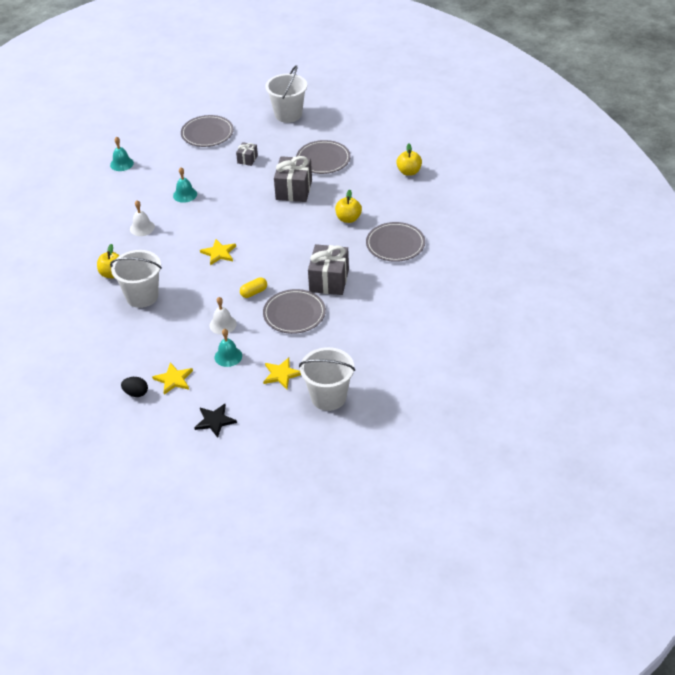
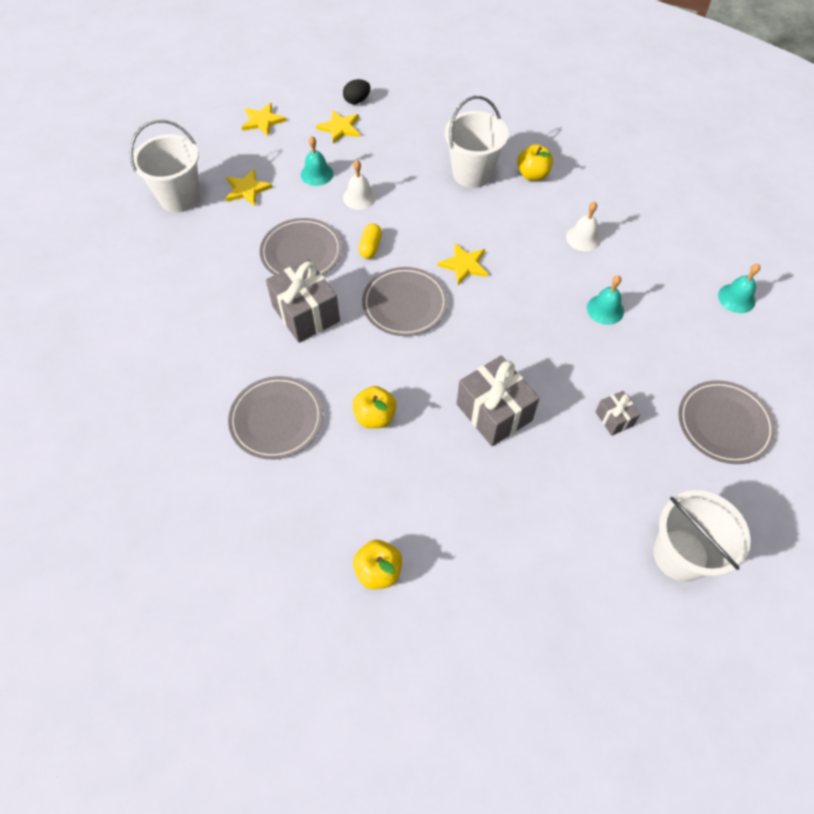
camera: 135 degrees right, 15 degrees up
black star [194,404,237,438] -> yellow star [242,103,286,136]
grey plate [296,140,351,174] -> grey plate moved to [362,267,448,336]

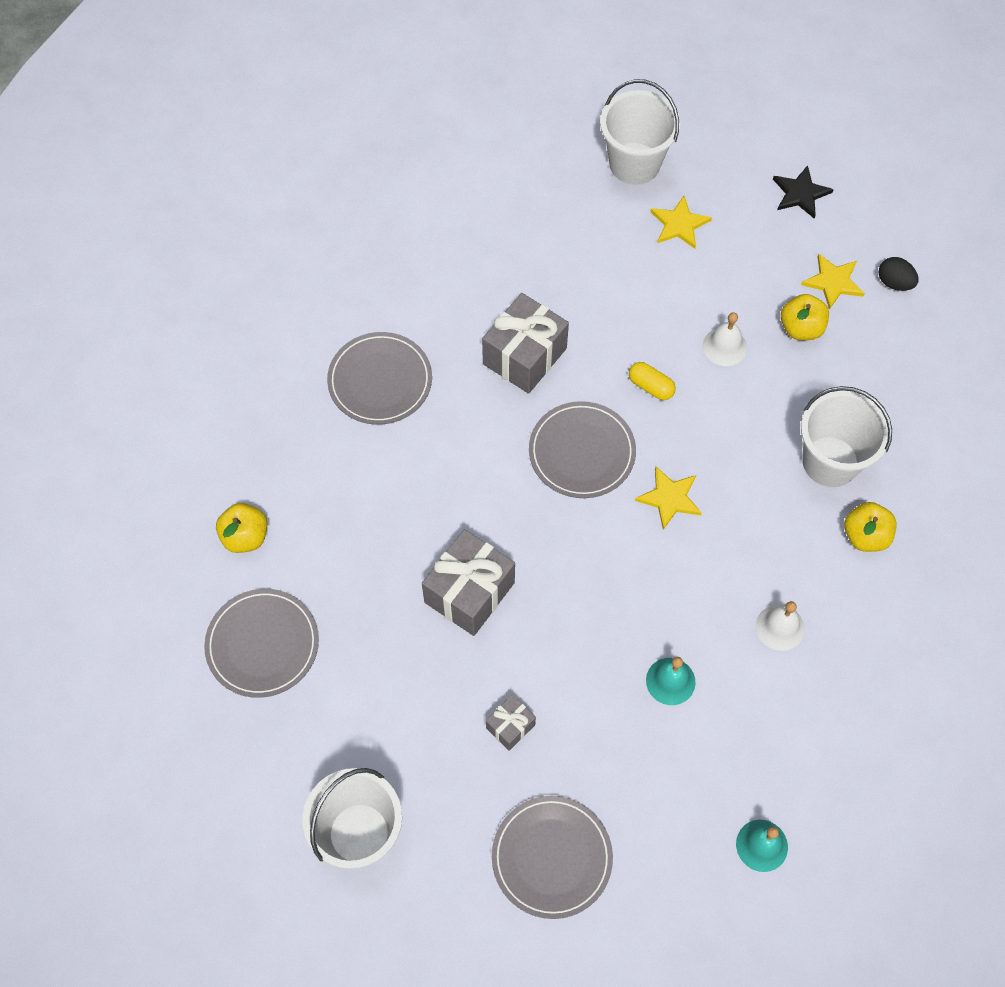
camera: 70 degrees right, 5 degrees up
yellow star [242,103,286,136] -> black star [773,165,834,219]
grey plate [260,218,342,275] -> grey plate moved to [204,589,319,698]
turquoise bell [301,136,333,186] -> none
yellow apple [353,386,397,428] -> yellow apple moved to [781,294,829,340]
yellow capsule [358,224,382,259] -> yellow capsule turned 45 degrees clockwise [629,362,676,400]

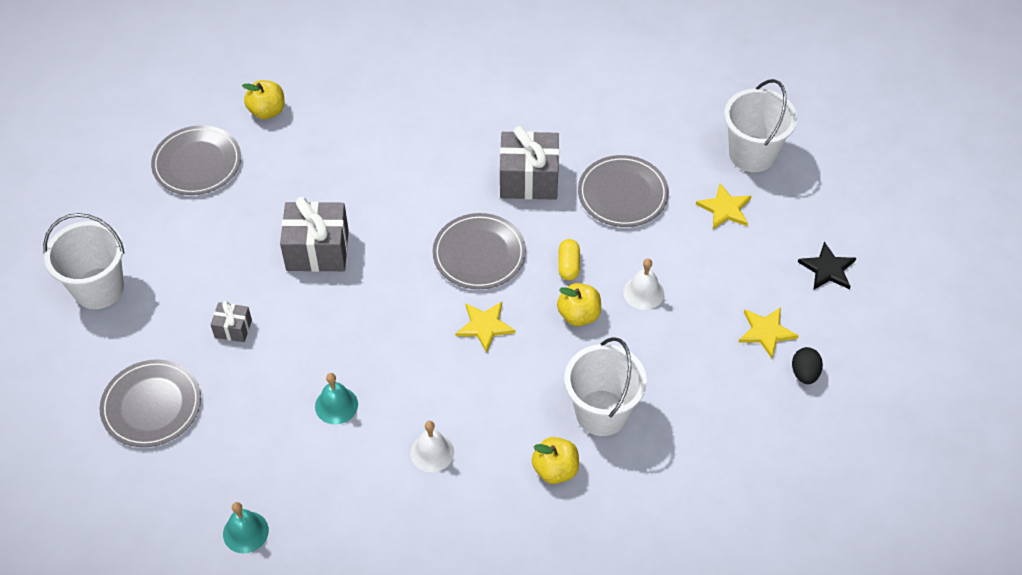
camera: 55 degrees right, 10 degrees down
grey plate [327,332,432,425] -> grey plate moved to [578,155,669,227]
yellow apple [781,294,829,340] -> yellow apple moved to [557,283,601,326]

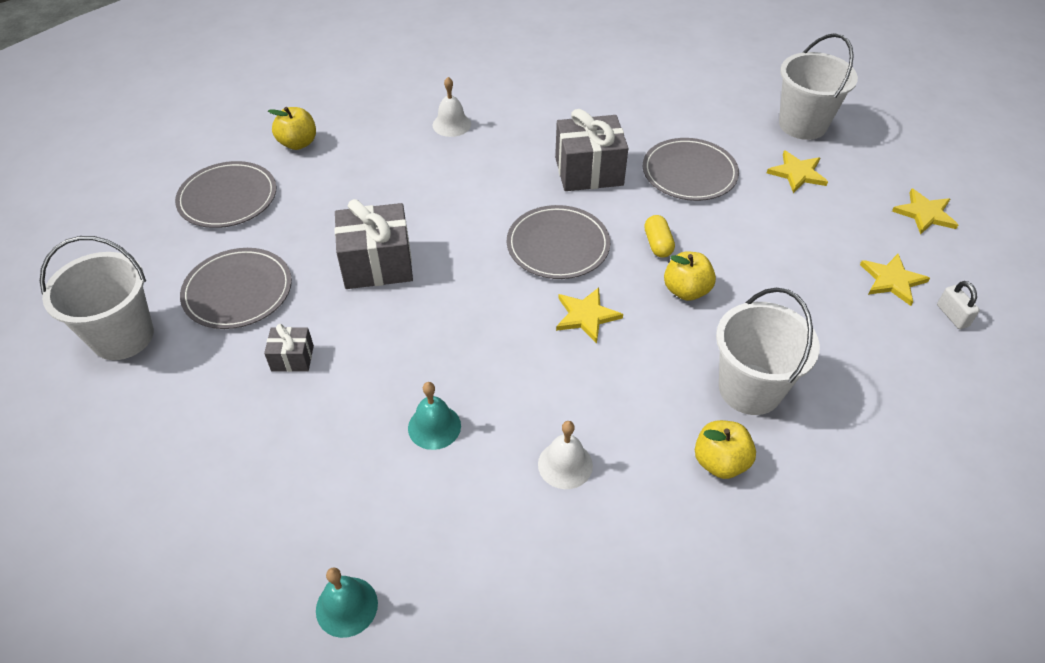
camera: 10 degrees left, 5 degrees down
grey plate [99,359,201,447] -> grey plate moved to [180,248,292,329]
white bell [623,258,664,310] -> white bell moved to [433,77,471,137]
black egg [792,347,823,384] -> white padlock [937,281,980,329]
black star [798,242,856,290] -> yellow star [892,188,958,235]

